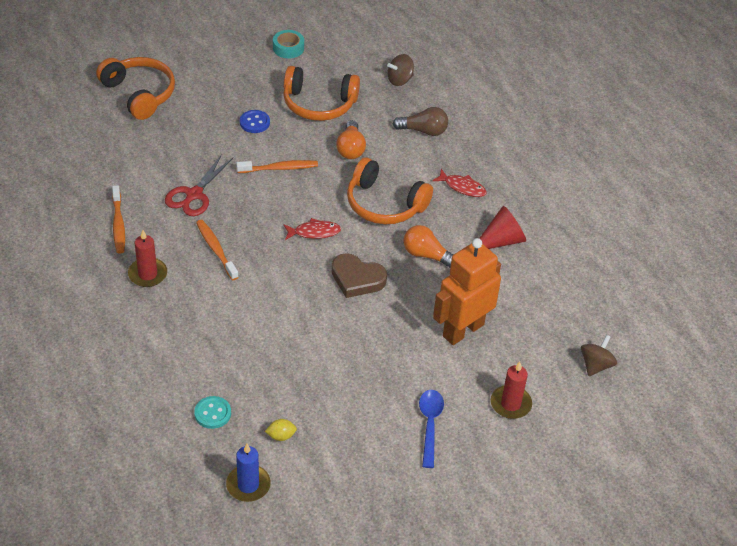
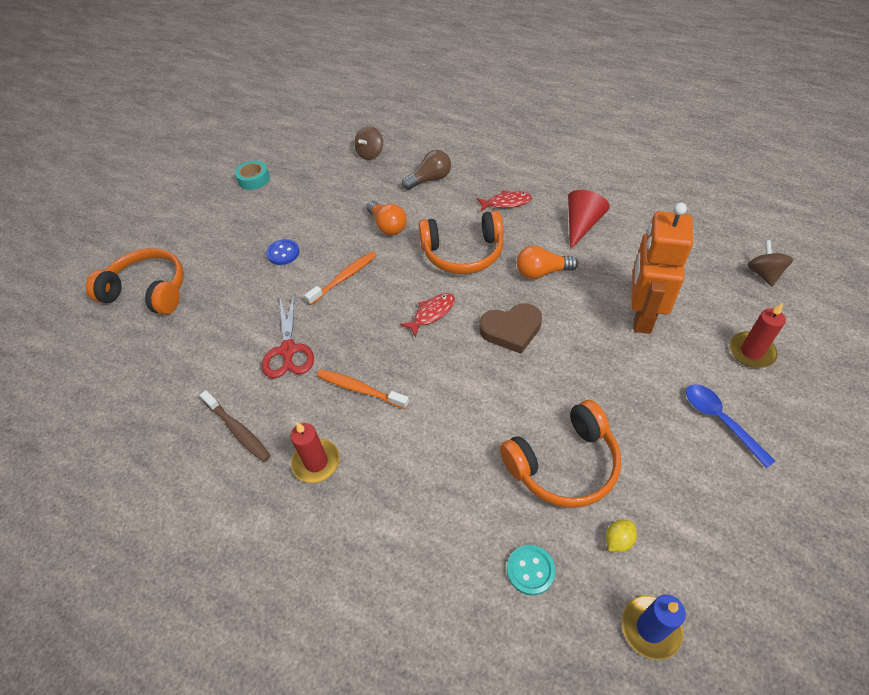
camera: 30 degrees left, 5 degrees up
orange toothbrush [112,185,125,254] -> brown toothbrush [200,390,271,462]
orange headphones [283,66,360,121] -> orange headphones moved to [500,400,621,508]

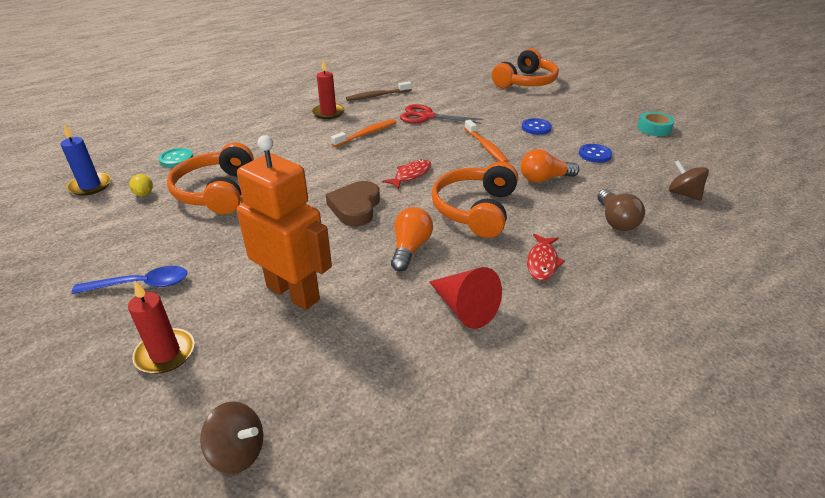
camera: 110 degrees right, 15 degrees down
red fish [400,293,455,338] -> red fish turned 120 degrees counterclockwise [382,160,431,189]
none -> blue button [579,144,612,163]

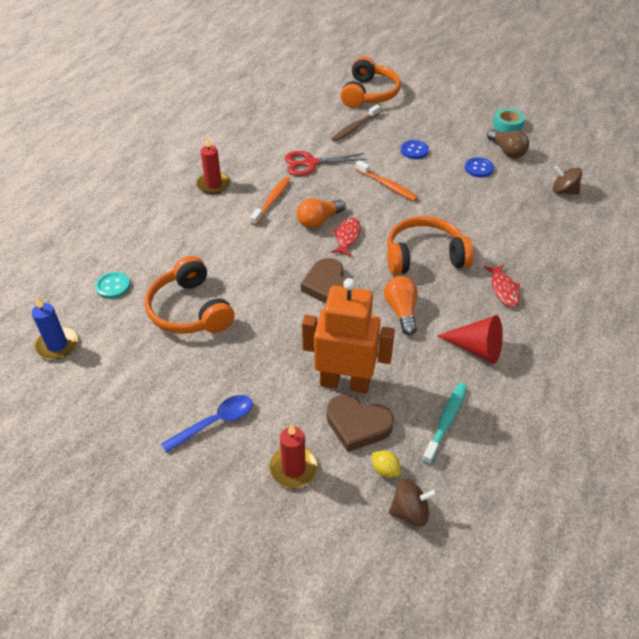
camera: 25 degrees left, 10 degrees up
yellow lemon [129,174,153,196] -> yellow lemon moved to [372,450,401,478]
brown toothbrush [346,81,412,101] -> brown toothbrush moved to [331,105,380,142]
orange headphones [432,161,518,238] -> orange headphones turned 90 degrees clockwise [387,216,474,275]
orange light bulb [520,149,579,183] -> orange light bulb moved to [297,198,345,228]
brown light bulb [597,189,645,231] -> brown light bulb moved to [487,129,529,158]
none -> brown heart [327,395,394,452]
none -> turquoise toothbrush [422,383,467,465]

